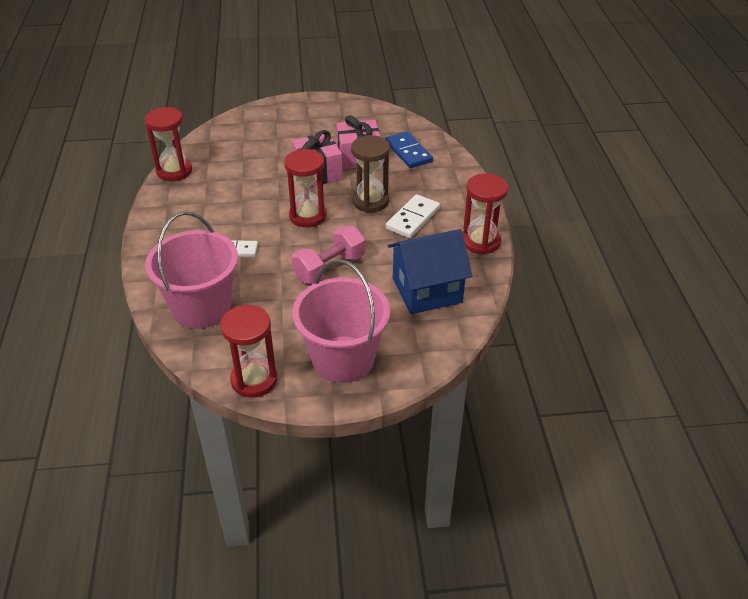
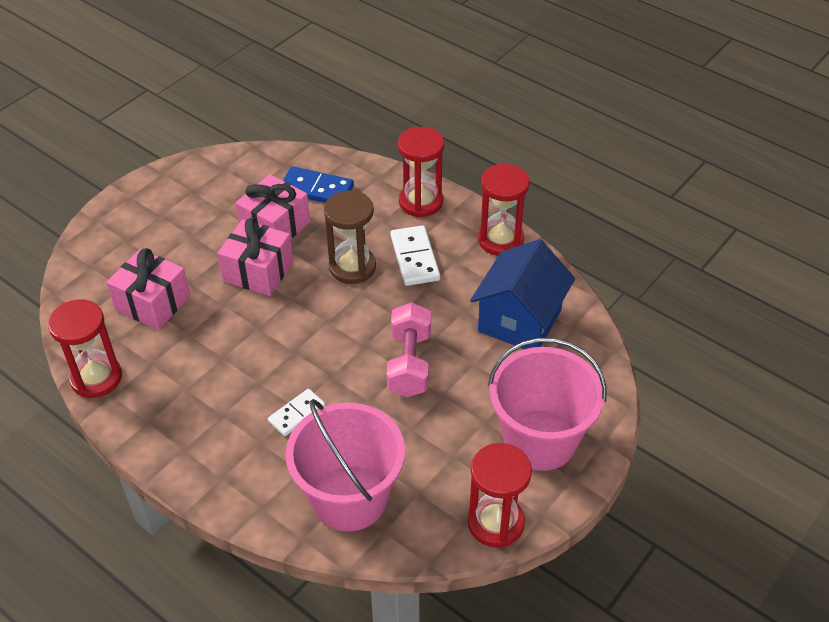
camera: 45 degrees left, 5 degrees up
red hourglass [284,149,327,227] -> red hourglass moved to [398,127,444,217]
none -> pink gift [107,248,190,330]

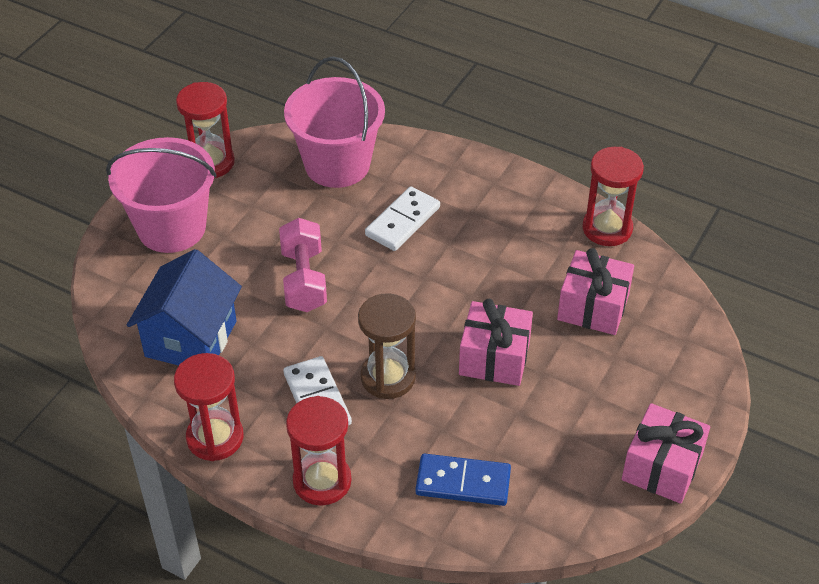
camera: 170 degrees right, 0 degrees up
pink gift [235,174,310,239] -> pink gift moved to [622,403,710,504]
white domino [268,389,325,436] -> white domino [365,186,440,251], size x1.51

